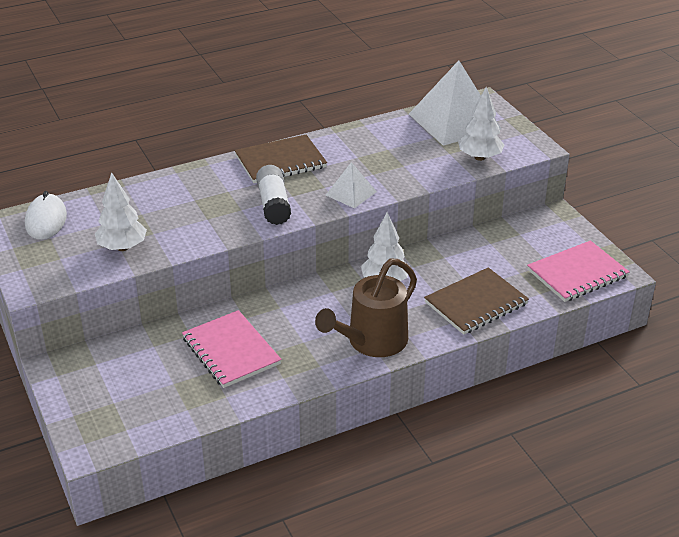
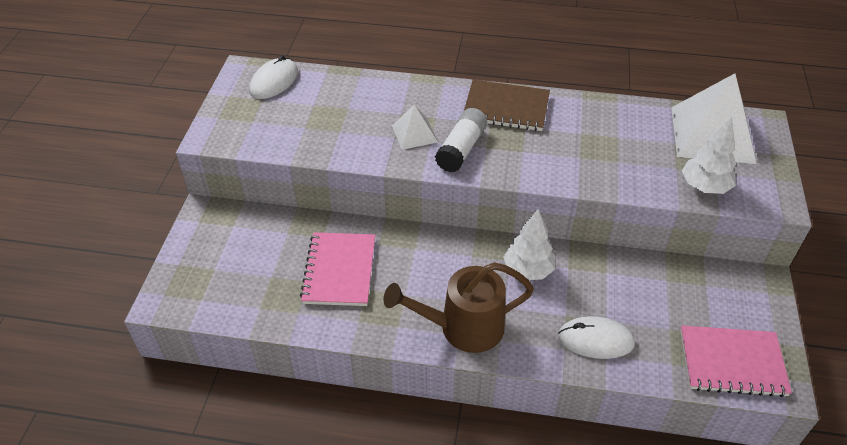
camera: 35 degrees right, 10 degrees up
white tree [95,172,147,251] -> none
white pyramid [326,162,377,208] -> white pyramid moved to [392,104,438,150]
brown notebook [424,267,529,335] -> white mouse [558,316,635,359]

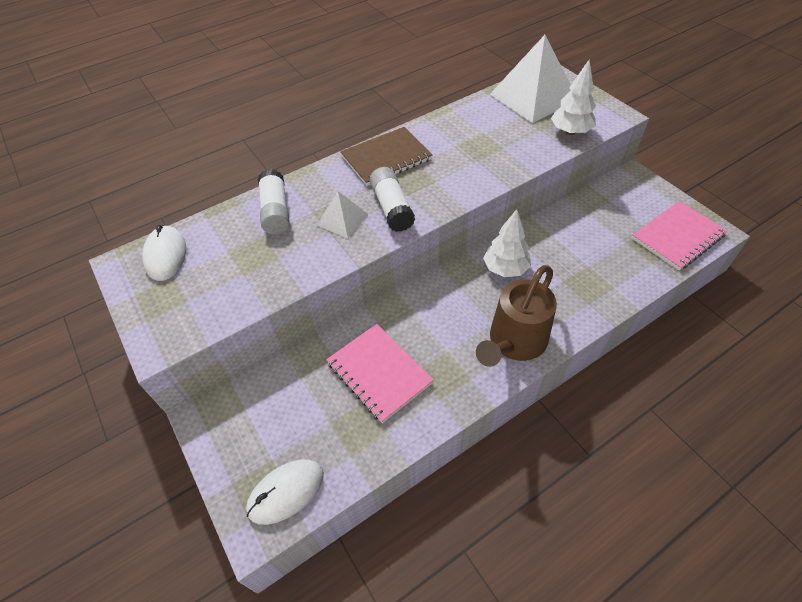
camera: 40 degrees left, 5 degrees up
white mouse [558,316,635,359] -> white mouse moved to [246,459,324,525]
none -> white glue stick [258,169,290,235]

